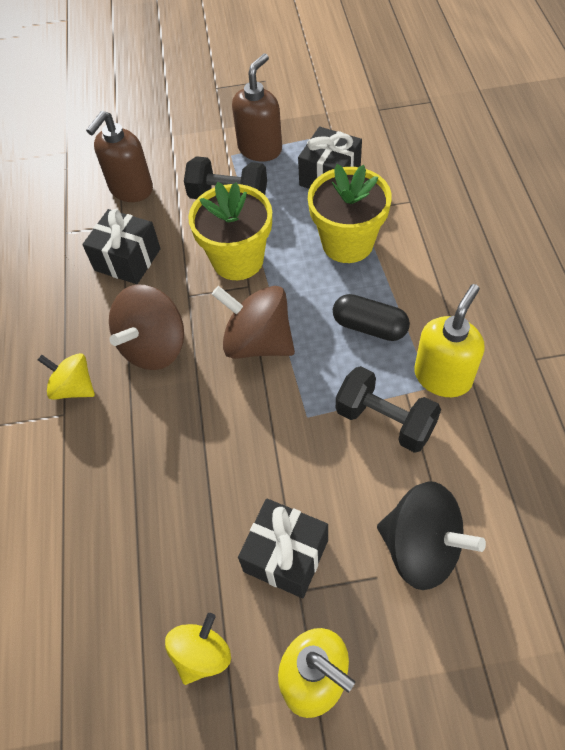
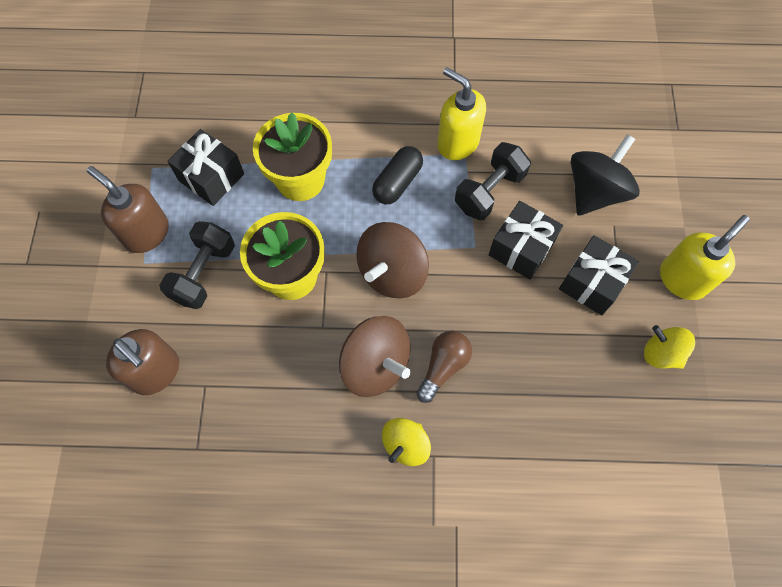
camera: 85 degrees left, 10 degrees up
black gift [82,209,161,284] -> black gift moved to [489,201,563,280]
none -> brown light bulb [416,331,472,403]

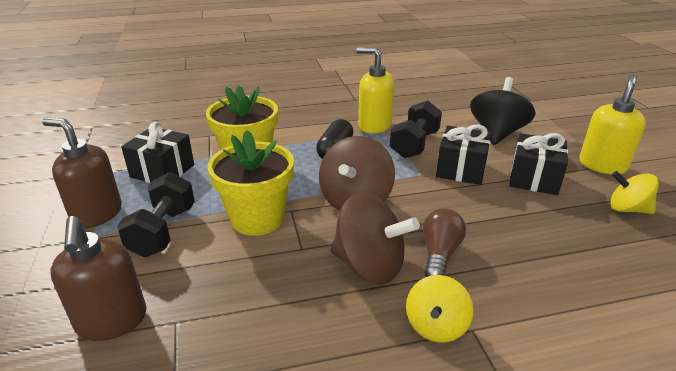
camera: 15 degrees left, 35 degrees down
brown soap dispenser [106,329,179,395] -> brown soap dispenser turned 45 degrees clockwise [50,216,147,341]

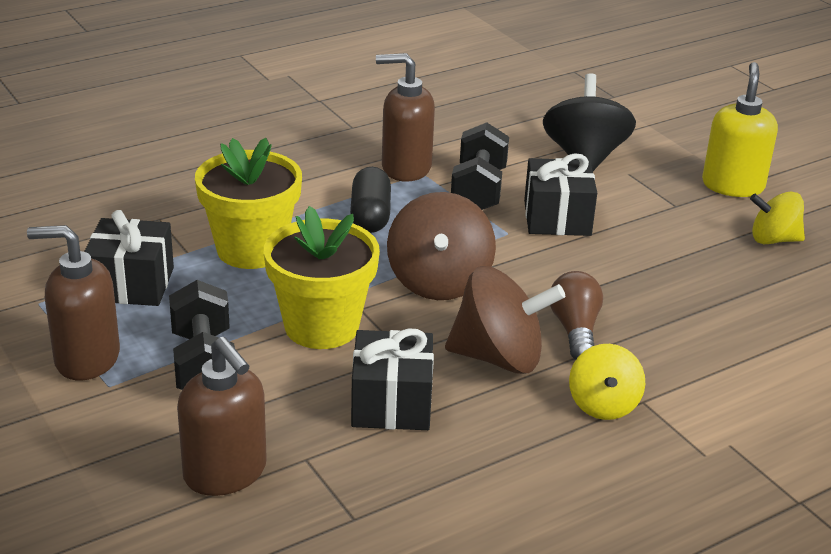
camera: 20 degrees left, 0 degrees up
yellow soap dispenser [356,47,394,134] -> brown soap dispenser [376,53,435,182]
black gift [509,133,568,195] -> black gift moved to [351,328,434,430]

